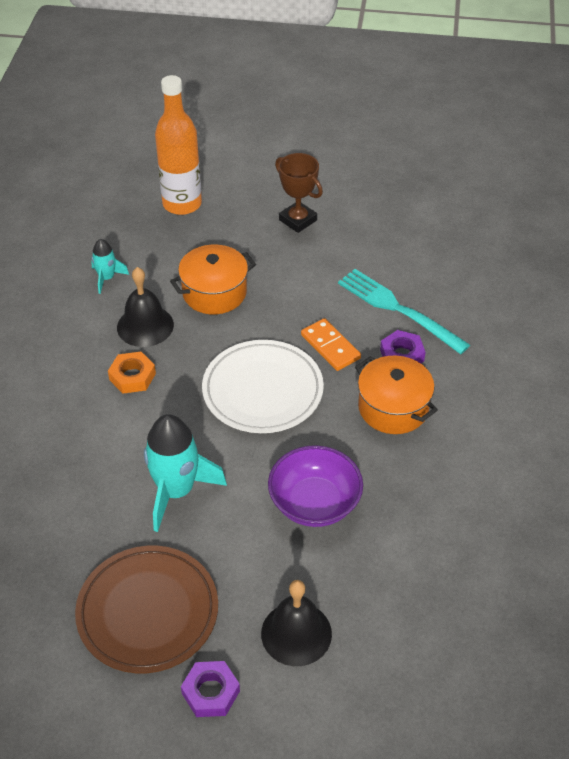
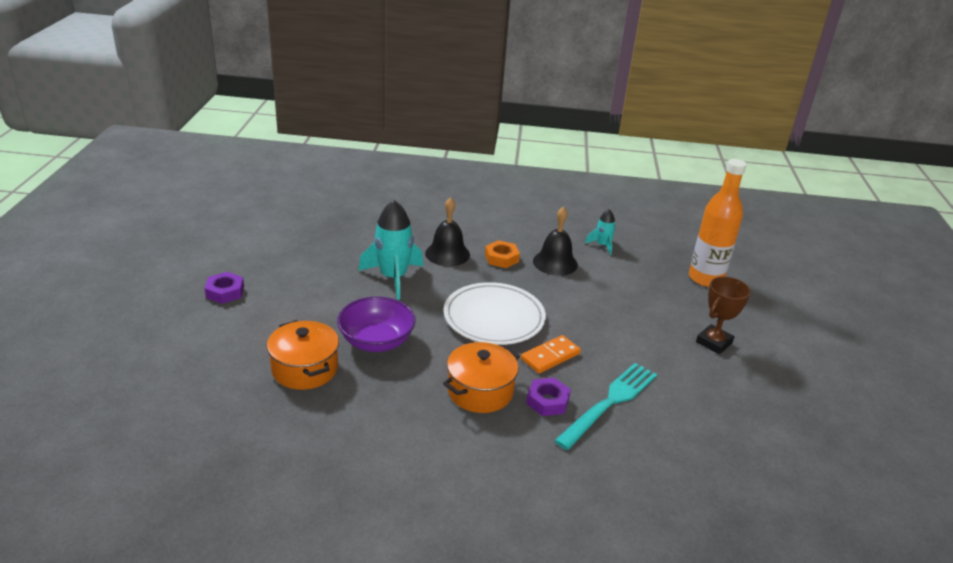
camera: 85 degrees right, 15 degrees down
brown plate [75,546,218,673] -> none
orange pot [170,245,256,314] -> orange pot moved to [267,320,339,390]
black bell [261,580,332,666] -> black bell moved to [425,197,470,266]

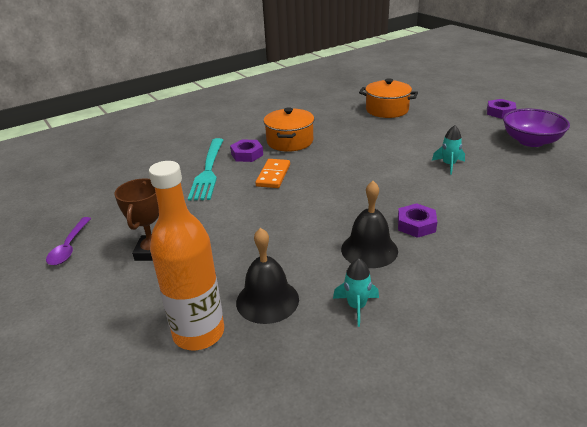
camera: 145 degrees right, 0 degrees up
purple bowl [337,297,416,352] -> purple bowl moved to [503,109,570,147]
turquoise rocket [358,200,423,300] -> turquoise rocket [432,125,465,174], size x0.52
black bell [425,197,470,266] -> black bell moved to [236,228,299,324]
white plate [443,282,546,345] -> none
orange nut [485,240,520,268] -> purple nut [398,203,437,238]
none -> purple spoon [46,217,91,265]

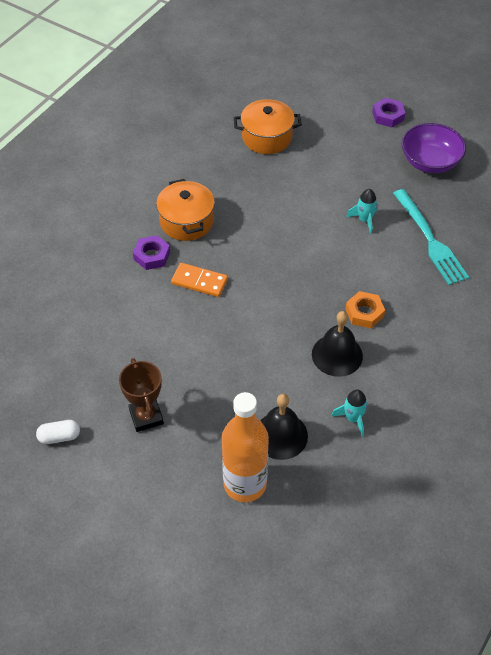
camera: 25 degrees left, 20 degrees up
purple spoon [46,217,91,265] -> white capsule [36,420,80,444]
turquoise fork [188,138,223,201] -> turquoise fork moved to [393,189,469,285]
orange domino [255,159,290,188] -> orange domino turned 60 degrees counterclockwise [171,263,228,297]
purple nut [398,203,437,238] -> orange nut [346,291,385,328]

